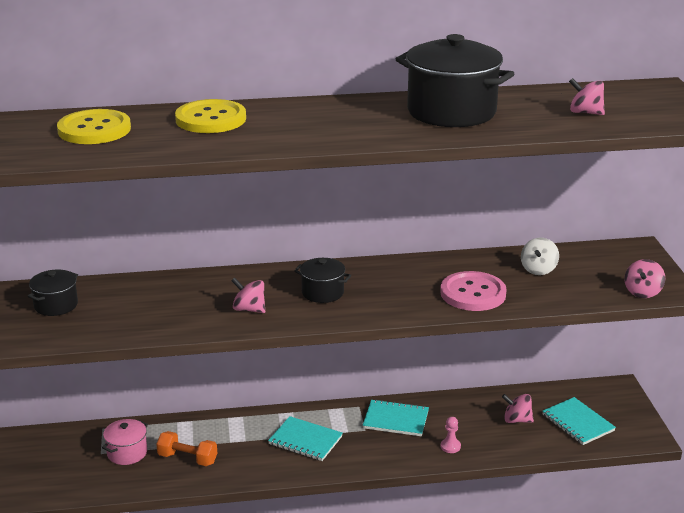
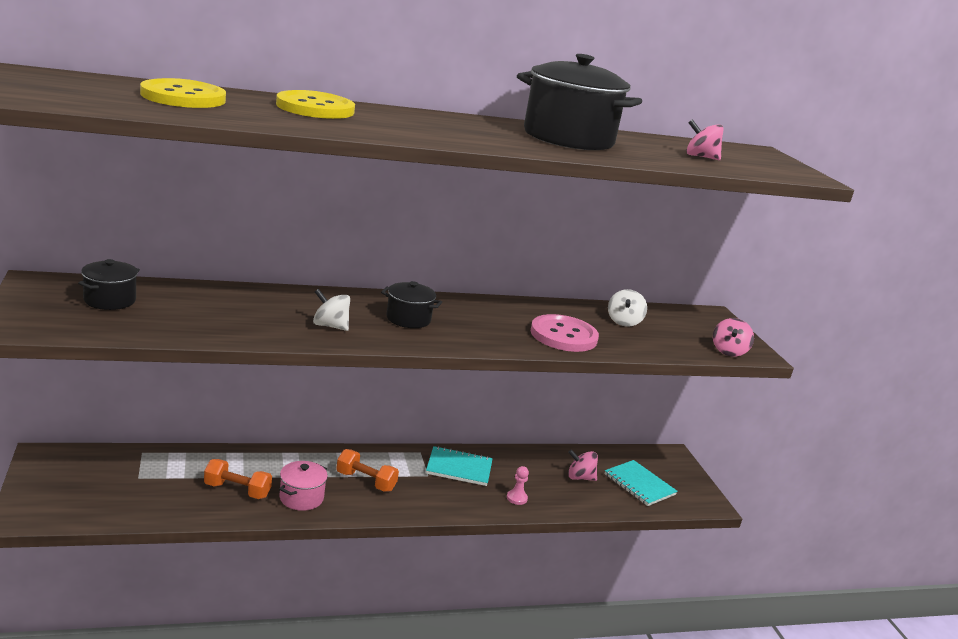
camera: 10 degrees left, 5 degrees down
pink pot [102,419,148,465] -> pink pot moved to [279,461,328,511]
pink spinning top [231,277,265,313] -> white spinning top [313,289,350,331]
turquoise notebook [268,416,343,461] -> orange dumbbell [336,449,399,492]

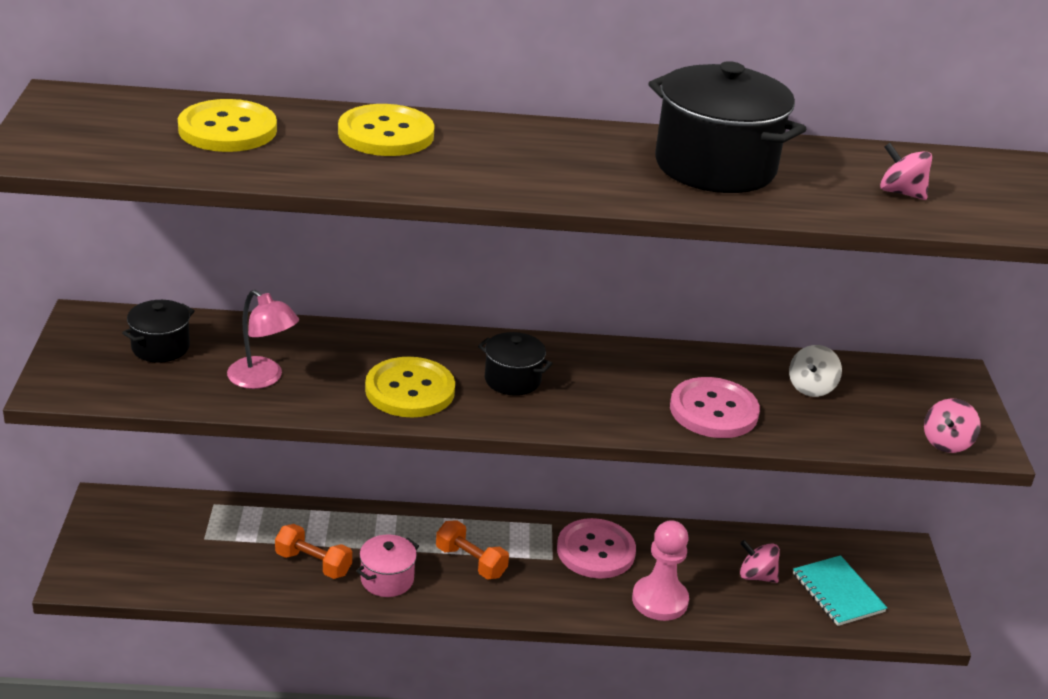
camera: 15 degrees right, 10 degrees up
white spinning top [313,289,350,331] -> yellow button [365,357,455,417]
turquoise notebook [426,446,493,486] -> pink button [557,518,636,579]
pink pawn [507,466,529,505] -> pink pawn [632,520,689,621], size x2.08
none -> pink lamp [227,290,299,389]

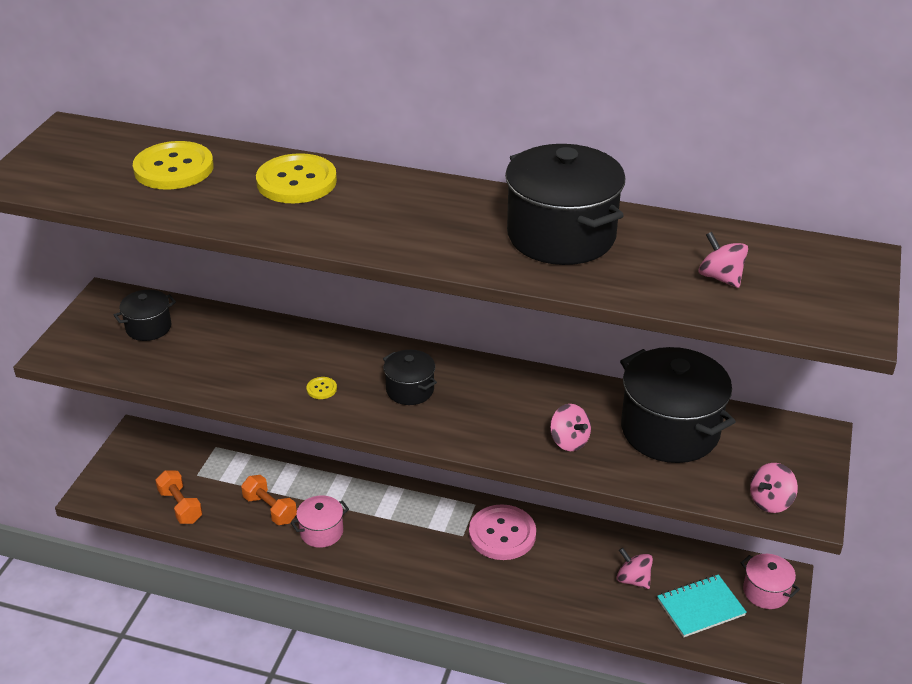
camera: 20 degrees right, 5 degrees up
pink lamp [227,290,299,389] -> none
yellow button [365,357,455,417] -> yellow button [307,377,337,399], size x0.41
orange dumbbell [436,520,509,580] -> orange dumbbell moved to [155,470,203,524]
pink pawn [632,520,689,621] -> none
pink button [670,377,760,438] -> pink spinning top [550,404,591,451]
white spinning top [789,345,842,397] -> black pot [620,347,736,463]
turquoise notebook [793,555,887,626] -> turquoise notebook turned 75 degrees clockwise [657,575,747,637]
none -> pink pot [741,554,800,609]

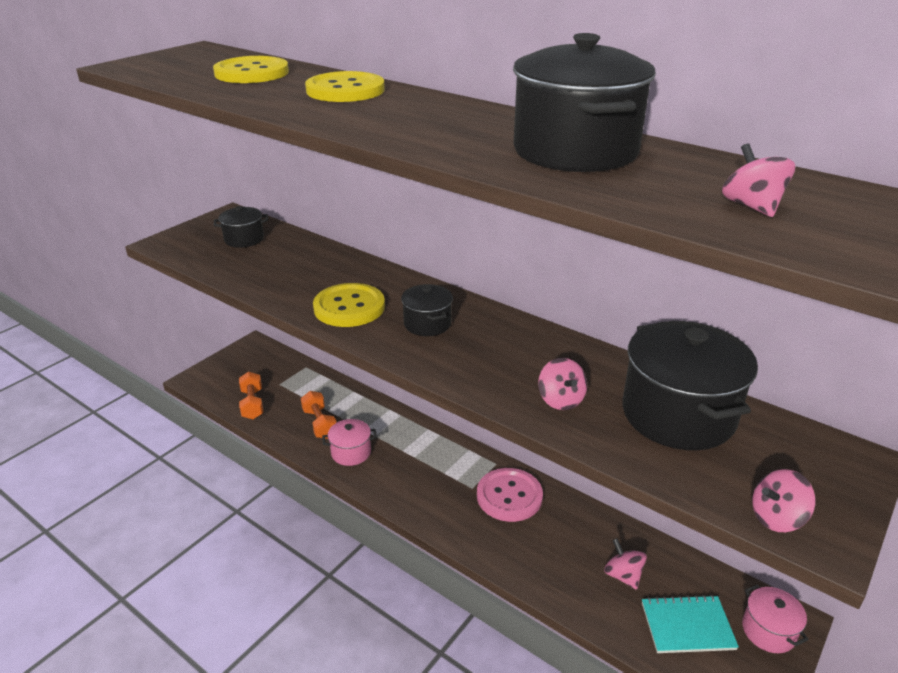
camera: 20 degrees right, 5 degrees down
yellow button [307,377,337,399] -> yellow button [313,283,385,327], size x2.45

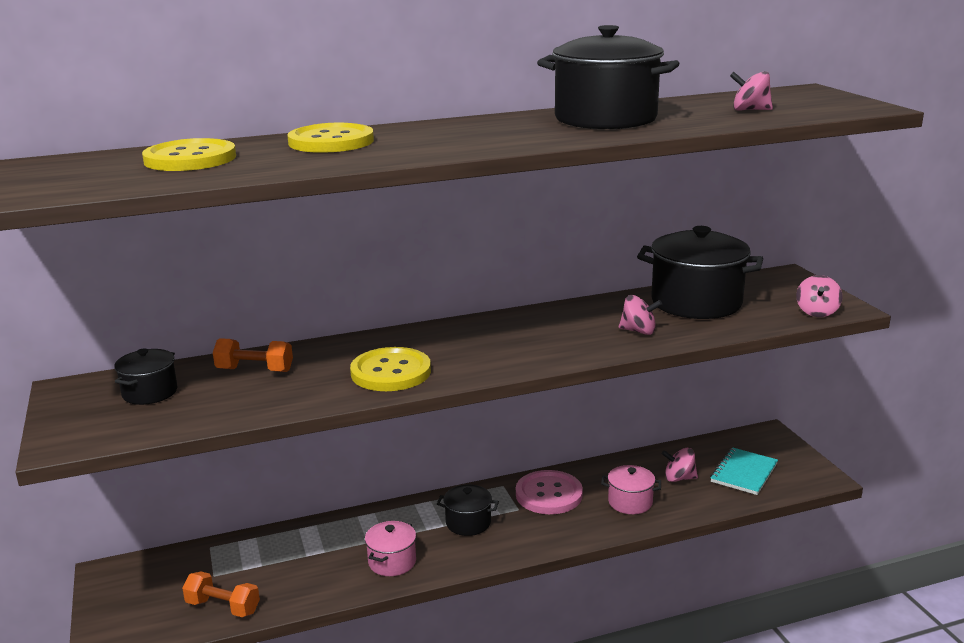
camera: 55 degrees left, 10 degrees down
orange dumbbell [301,391,337,439] -> orange dumbbell moved to [213,338,293,372]
black pot [401,284,453,336] -> black pot moved to [437,485,499,536]
pink pot [742,585,809,653] -> pink pot moved to [601,465,661,514]

